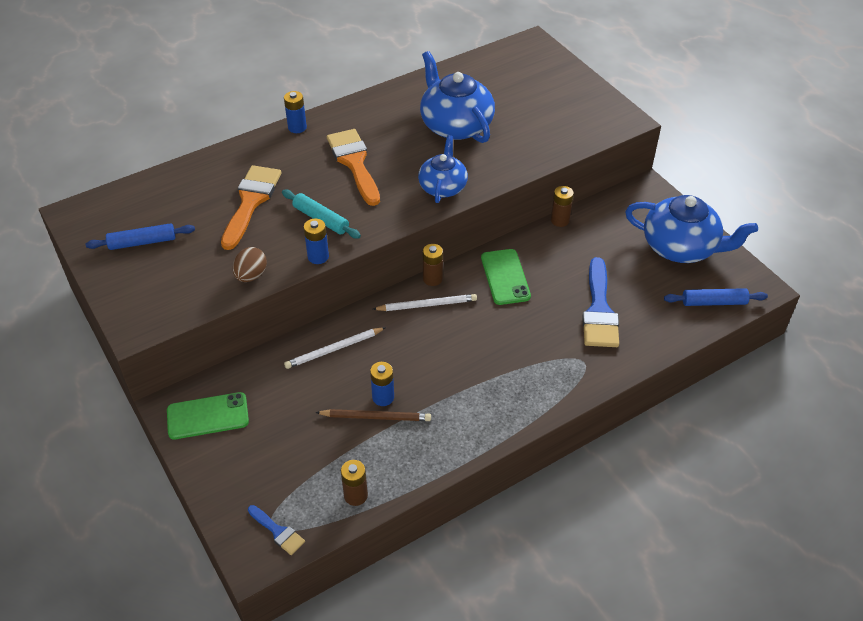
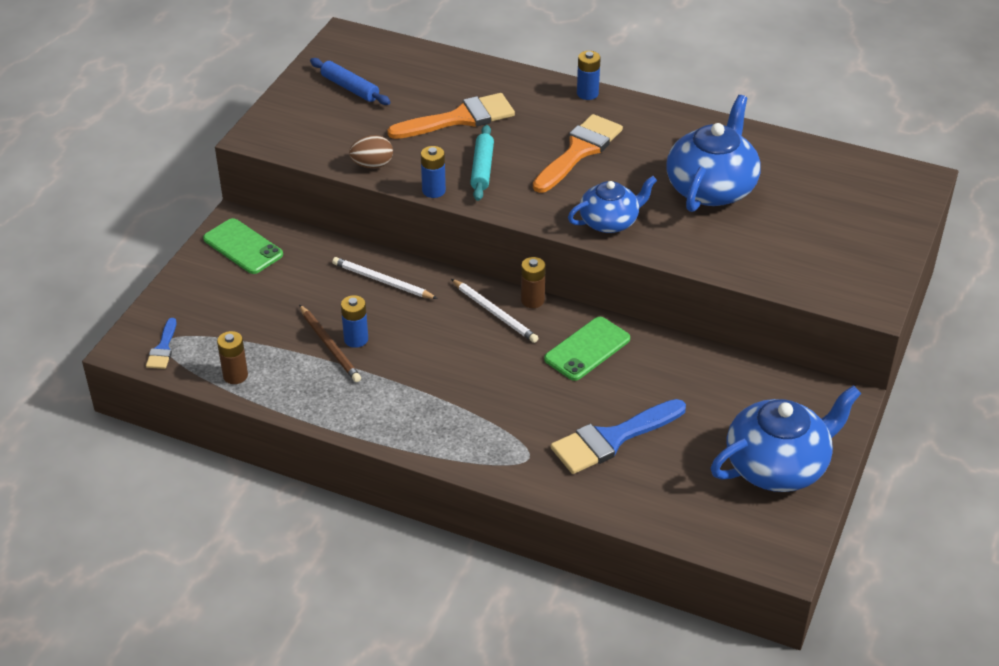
camera: 55 degrees right, 5 degrees down
brown battery [551,186,574,227] -> none
blue teapot [625,195,758,263] -> blue teapot turned 105 degrees counterclockwise [711,385,861,492]
blue rolling pin [664,288,768,306] -> none

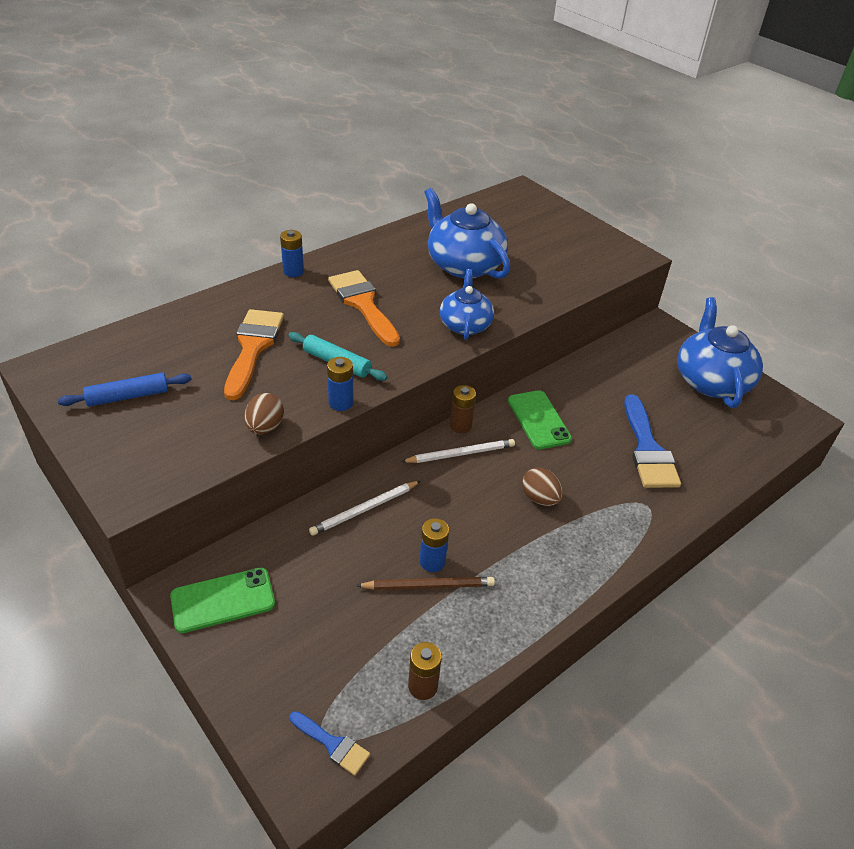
camera: 65 degrees left, 0 degrees up
none -> brown egg [522,467,563,506]

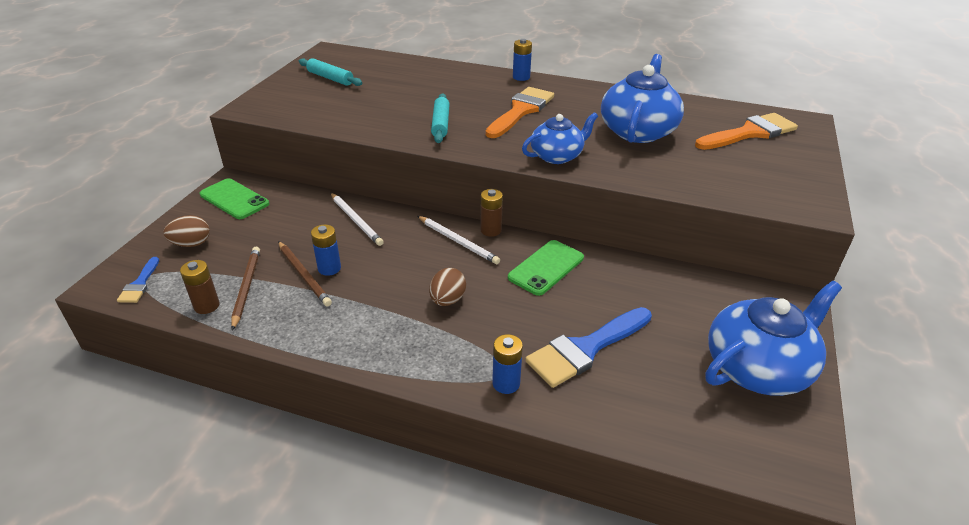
camera: 60 degrees right, 5 degrees down
blue rolling pin [58,373,192,407] -> turquoise rolling pin [299,58,363,86]
orange brush [224,309,284,400] -> orange brush moved to [695,113,798,150]
brown egg [244,393,284,434] -> brown egg moved to [163,215,210,247]
white pencil [309,481,420,536] -> white pencil turned 150 degrees counterclockwise [331,193,384,246]
blue battery [327,357,354,411] -> blue battery moved to [492,334,523,394]
none -> brown pencil [231,247,260,331]

